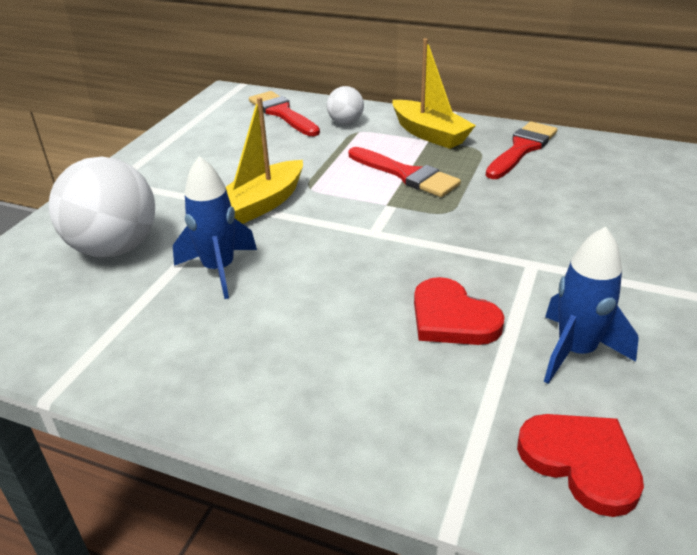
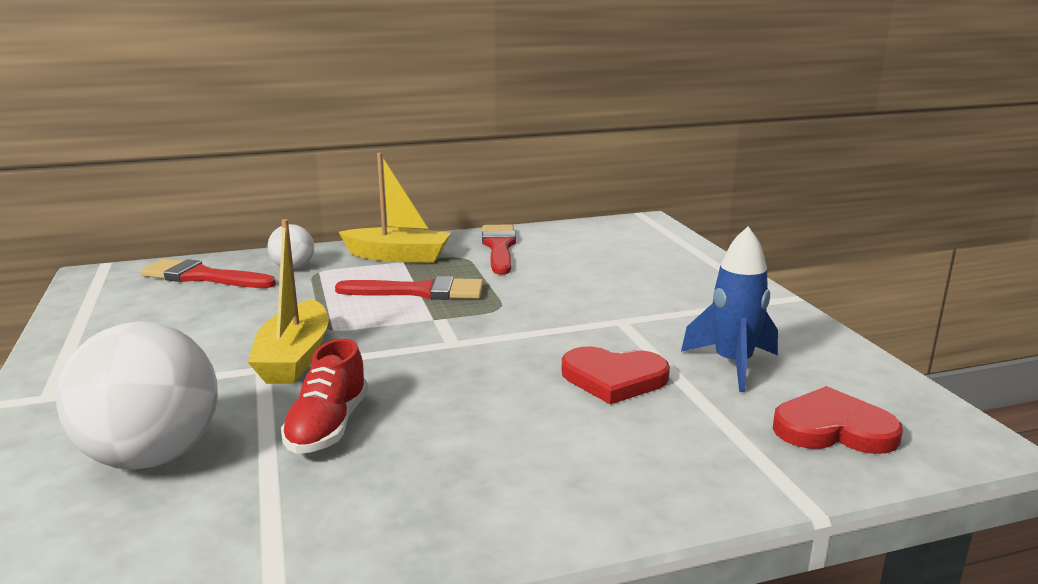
camera: 40 degrees left, 15 degrees down
blue rocket [173,156,257,299] -> red shoe [281,339,368,454]

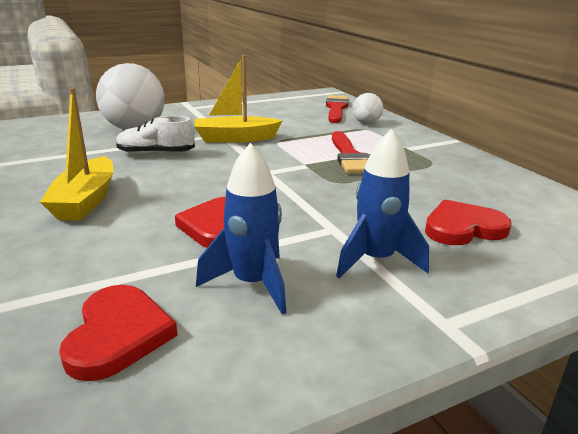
camera: 80 degrees right, 5 degrees up
red shoe [281,339,368,454] -> white shoe [116,116,195,155]
yellow boat [339,153,451,263] -> yellow boat moved to [40,88,114,220]
red brush [482,224,516,275] -> none
none -> blue rocket [336,129,429,279]
none -> red heart [425,200,512,245]

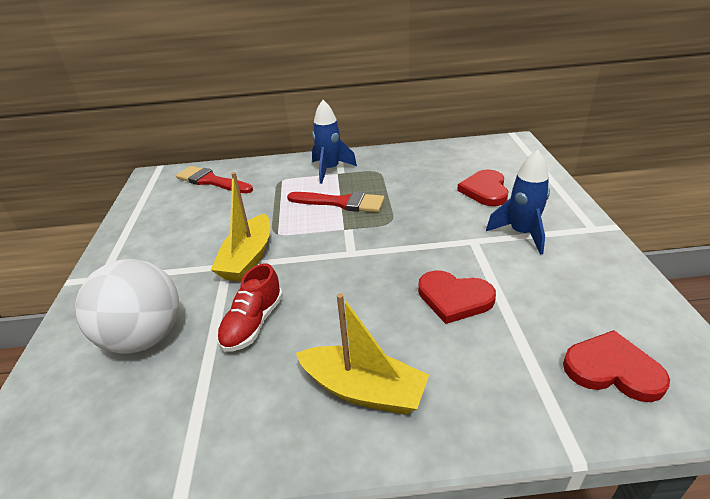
camera: 65 degrees left, 10 degrees up
white shoe [116,116,195,155] -> red shoe [217,263,283,352]
blue rocket [196,143,286,314] -> blue rocket moved to [312,100,357,184]
white ball [353,93,383,124] -> none

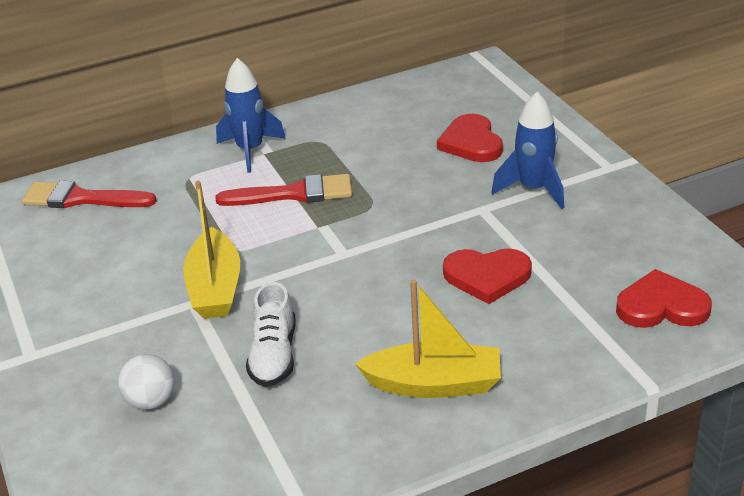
camera: 20 degrees left, 0 degrees up
white ball [75,259,179,354] -> white ball [118,354,175,410], size x0.50
red shoe [217,263,283,352] -> white shoe [246,282,295,387]

